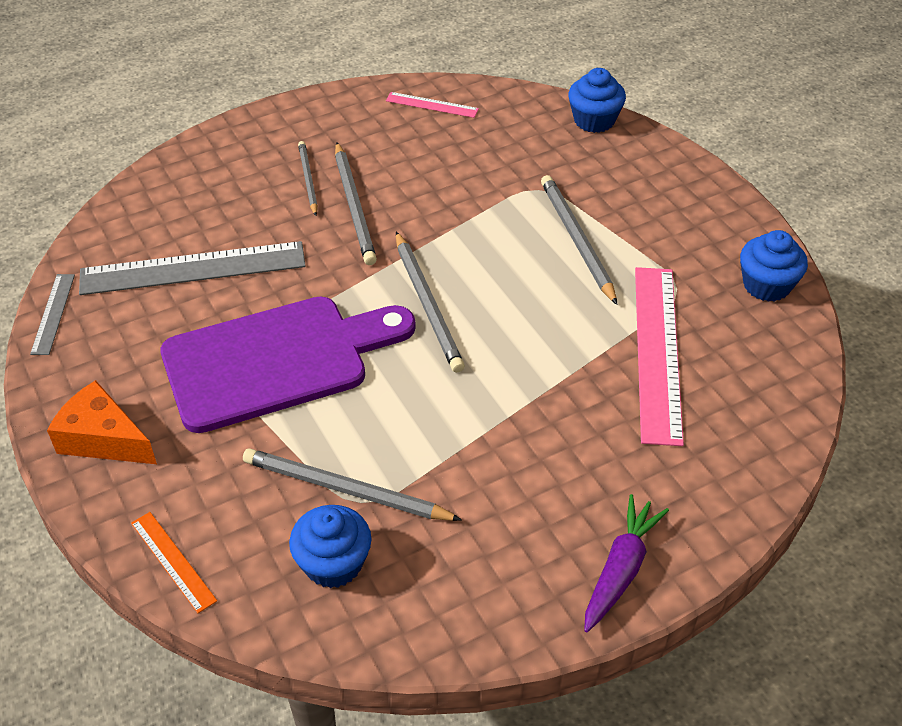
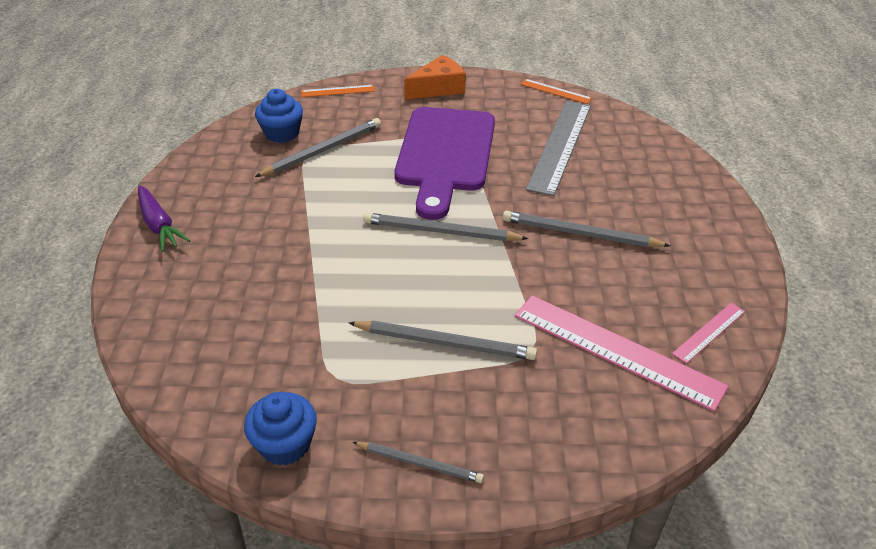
camera: 120 degrees right, 5 degrees down
grey ruler [30,274,75,355] -> orange ruler [520,79,592,104]
grey pencil [298,141,318,216] -> grey pencil moved to [353,442,484,483]
blue cupcake [568,68,626,133] -> none
pink ruler [635,267,684,446] -> pink ruler moved to [515,295,728,412]

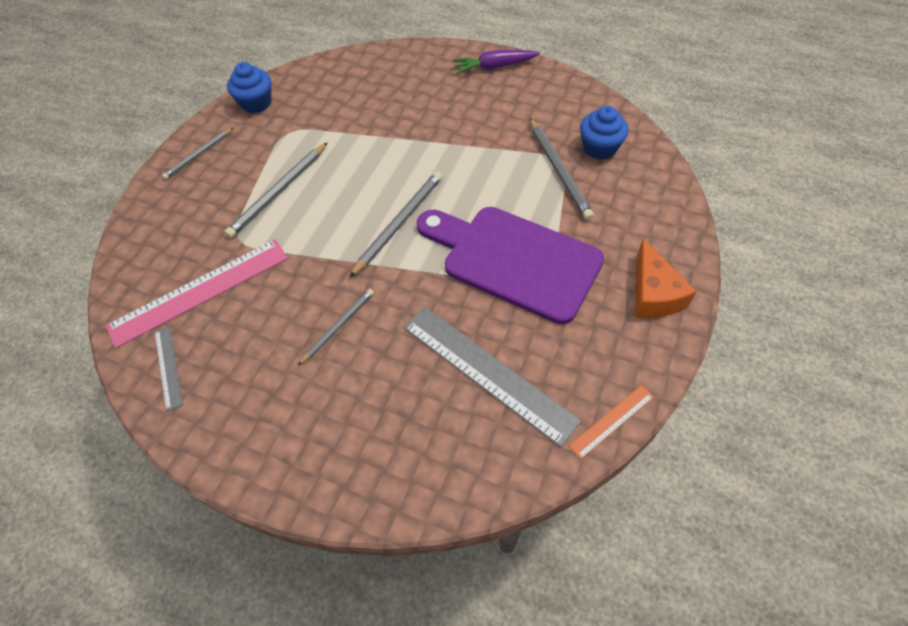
camera: 115 degrees right, 15 degrees up
orange ruler [301,85,375,97] -> none
grey pencil [503,211,670,247] -> grey pencil [298,289,374,365], size x0.63
pink ruler [672,303,745,364] -> grey ruler [155,327,183,411]

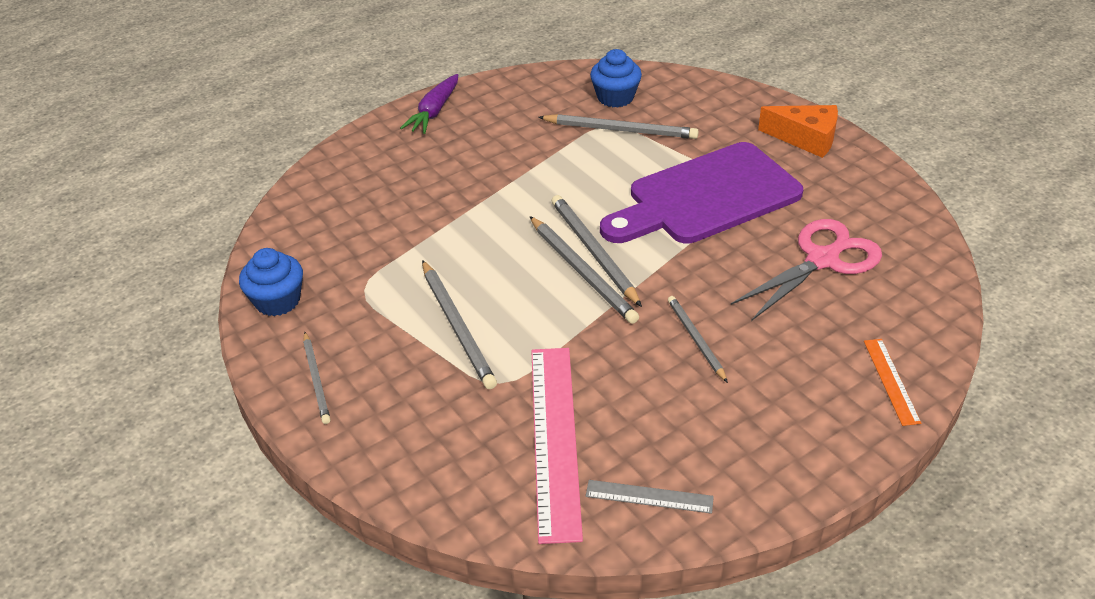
camera: 60 degrees left, 15 degrees down
grey ruler [404,307,581,447] -> pink scissors [731,219,882,321]
orange ruler [569,385,654,459] -> orange ruler moved to [864,339,921,426]
none -> grey pencil [529,216,639,324]

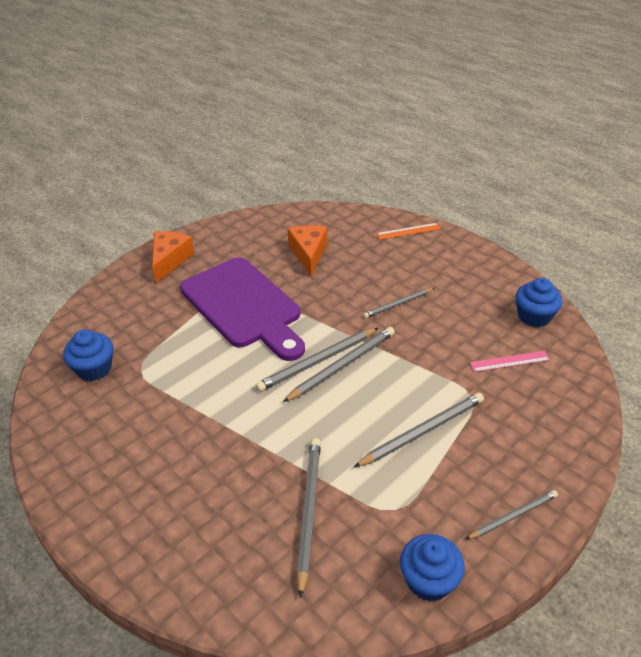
camera: 100 degrees left, 0 degrees up
purple carrot [400,74,458,134] -> none
pink ruler [531,348,583,544] -> pink ruler [470,351,550,372], size x0.49
grey pencil [538,114,699,139] -> grey pencil moved to [296,438,321,598]
grey ruler [586,480,714,514] -> blue cupcake [516,278,562,327]
pink scissors [731,219,882,321] -> orange cheese [288,225,327,276]

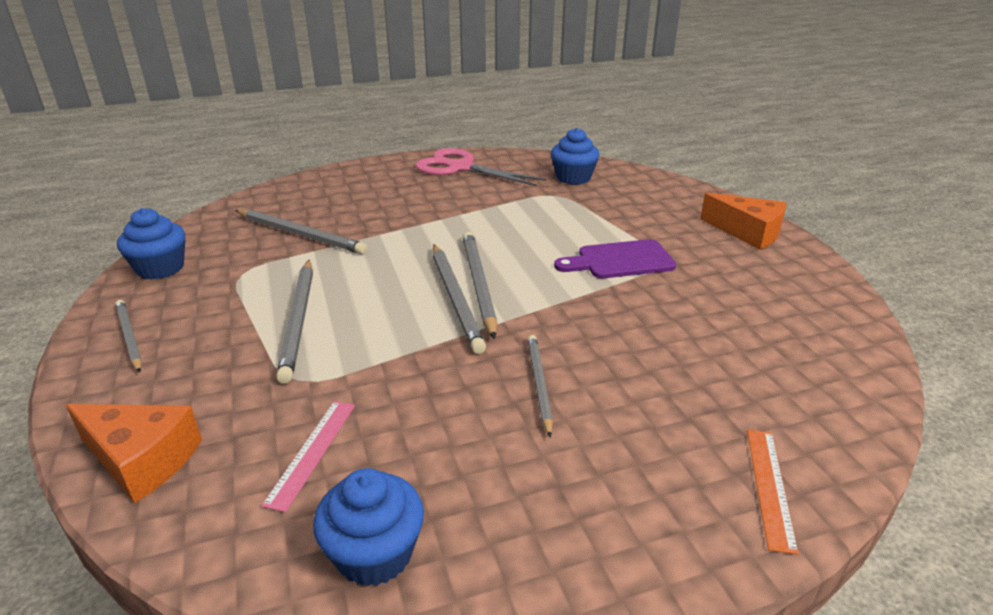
camera: 115 degrees right, 10 degrees down
purple cutting board [180,257,305,361] -> purple cutting board [554,239,676,278], size x0.53
orange cheese [288,225,327,276] -> orange cheese moved to [66,404,202,503]
grey pencil [466,490,558,539] -> grey pencil turned 150 degrees clockwise [115,300,142,373]
none -> pink scissors [415,148,546,186]

